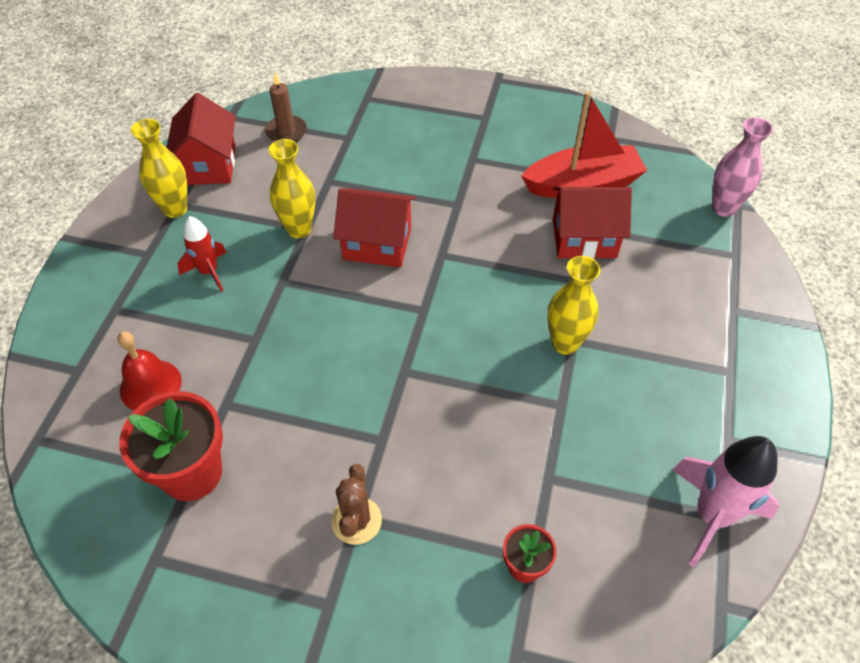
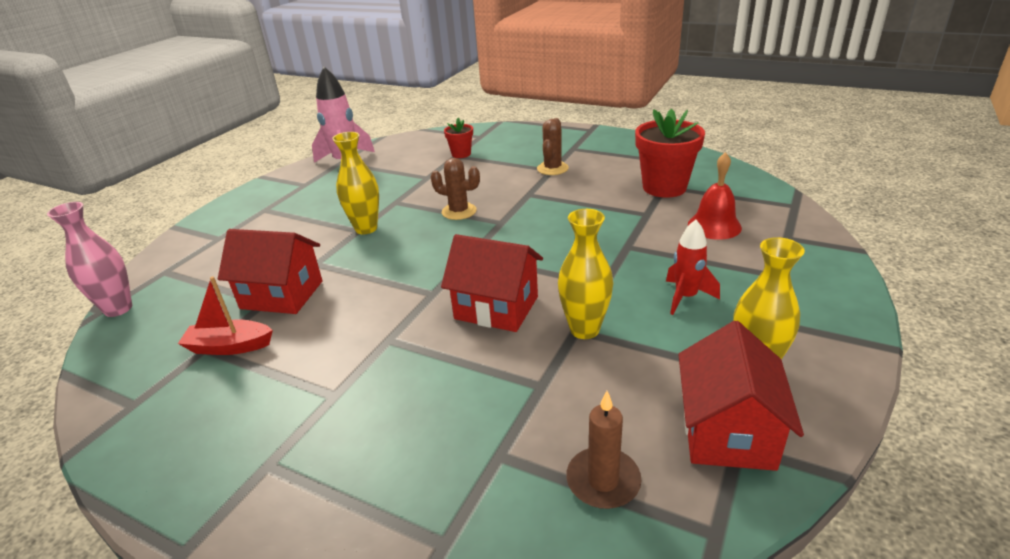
camera: 165 degrees left, 20 degrees down
red boat [521,91,647,198] -> red boat [178,276,273,355], size x0.59
none -> brown cactus [431,158,480,220]

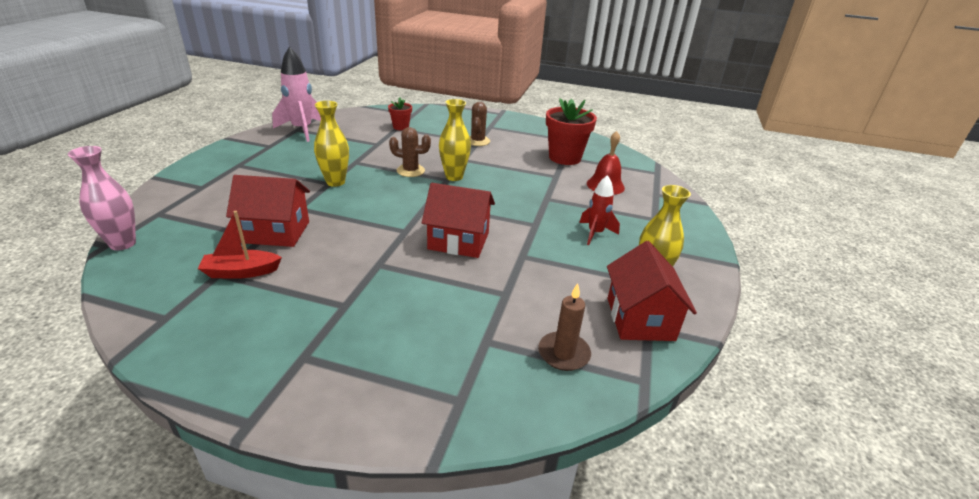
camera: 15 degrees left, 0 degrees up
yellow vase [558,209,613,339] -> yellow vase moved to [439,99,471,181]

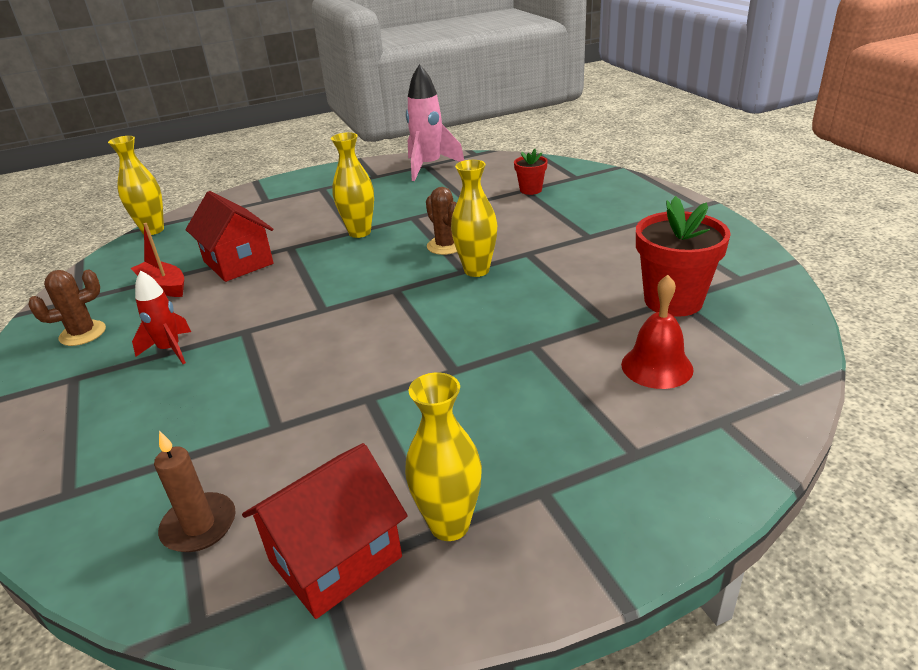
camera: 55 degrees right, 0 degrees up
pink vase [68,146,136,250] -> yellow vase [108,136,164,235]
red house [421,183,495,258] -> none
brown cactus [469,102,490,146] -> brown cactus moved to [28,269,106,346]
red rocket [579,175,620,245] -> red rocket moved to [132,270,191,364]

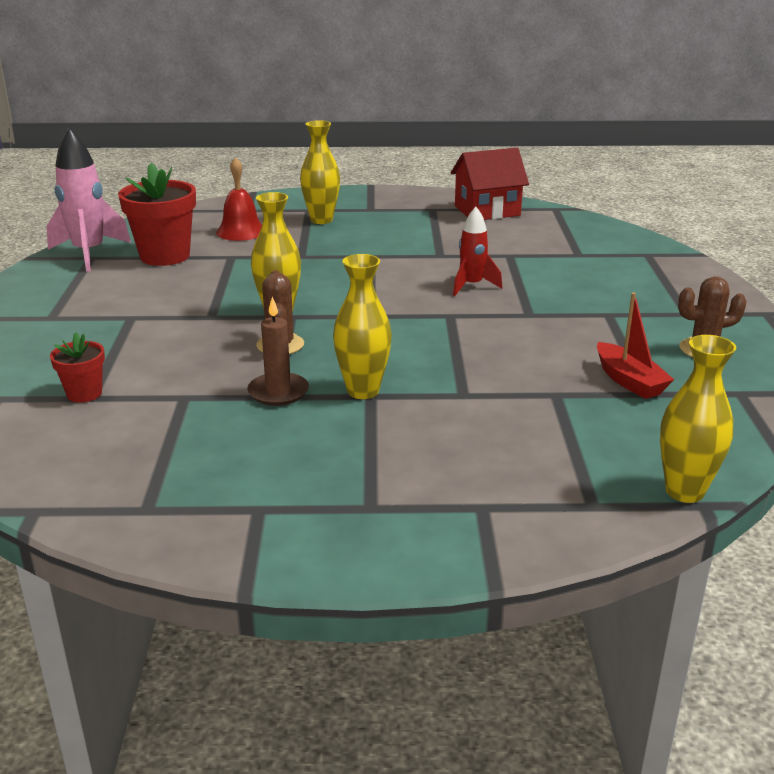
camera: 160 degrees left, 5 degrees down
red rocket [132,270,191,364] -> red rocket moved to [453,207,502,296]
brown candle [154,431,236,552] -> brown candle moved to [247,296,309,406]
red house [185,191,274,282] -> none
yellow vase [405,372,482,541] -> yellow vase moved to [300,120,340,224]
pink rocket [406,64,464,181] -> pink rocket moved to [47,127,131,272]

